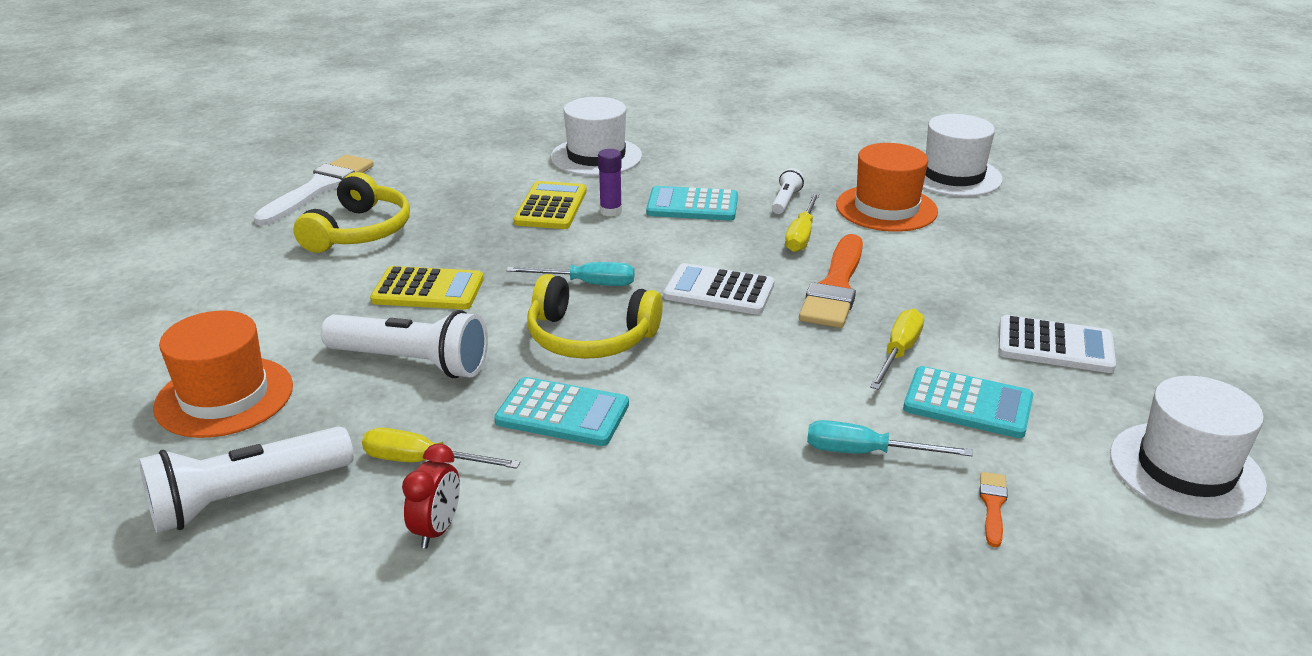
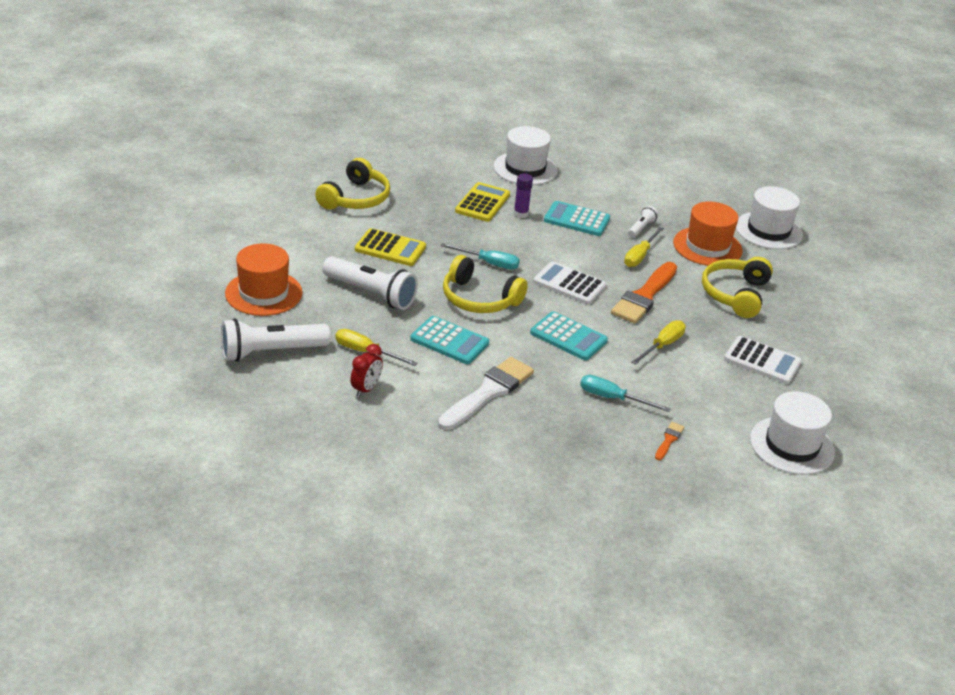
camera: 10 degrees right, 5 degrees up
white brush [254,155,374,226] -> white brush moved to [438,357,534,430]
turquoise calculator [903,366,1034,438] -> turquoise calculator moved to [530,311,608,360]
none -> yellow headphones [702,257,773,318]

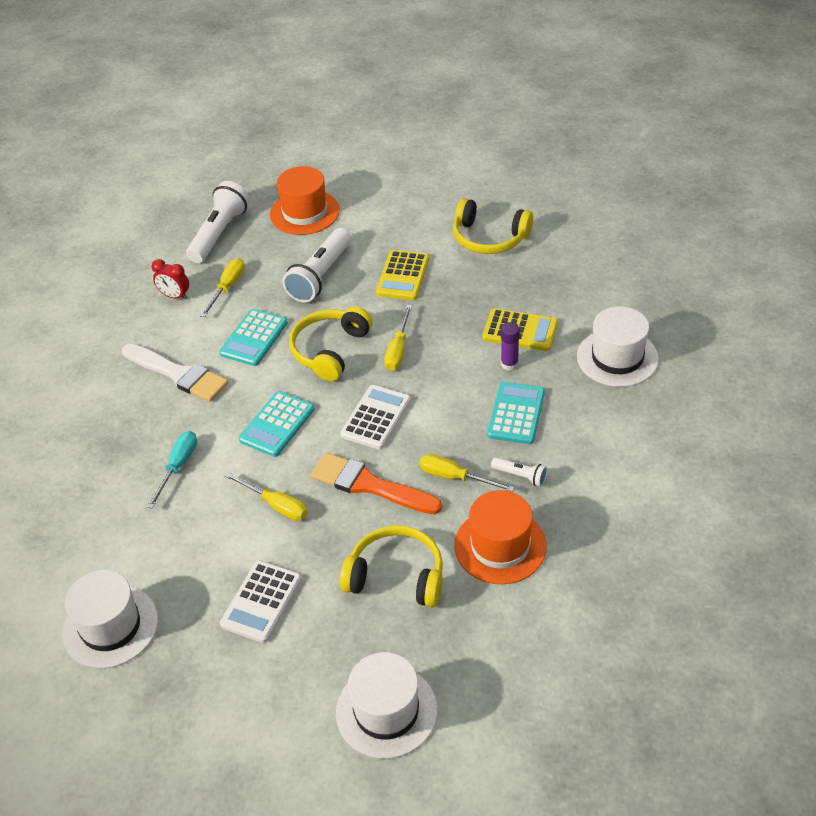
camera: 90 degrees right, 10 degrees up
white flashlight [221,318,330,362] -> white flashlight turned 45 degrees clockwise [186,181,250,263]
turquoise screwdriver [441,243,520,270] -> yellow screwdriver [384,305,412,371]
orange brush [655,422,684,460] -> none
white hat [736,186,803,249] -> white hat moved to [336,652,437,759]

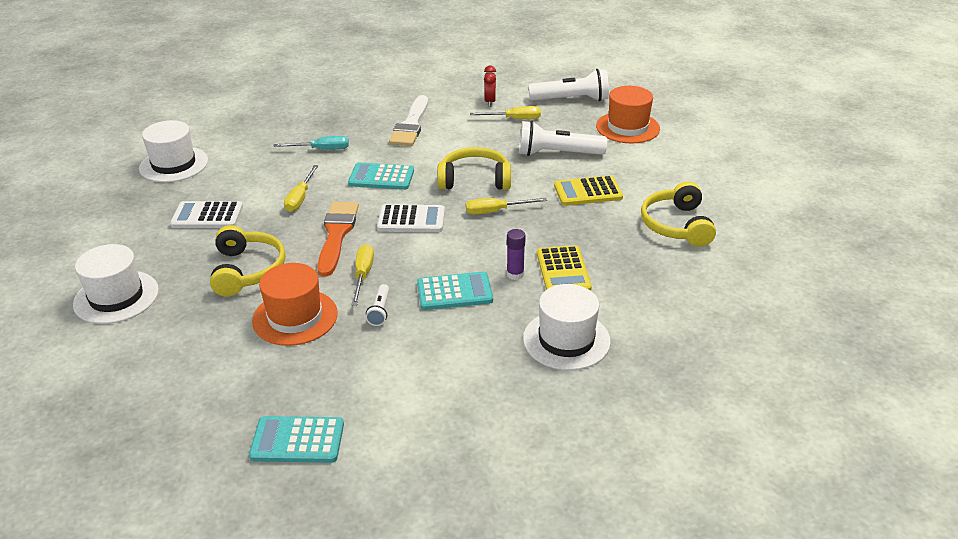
camera: 65 degrees right, 10 degrees down
turquoise calculator [219,309,288,366] -> turquoise calculator moved to [249,416,344,463]

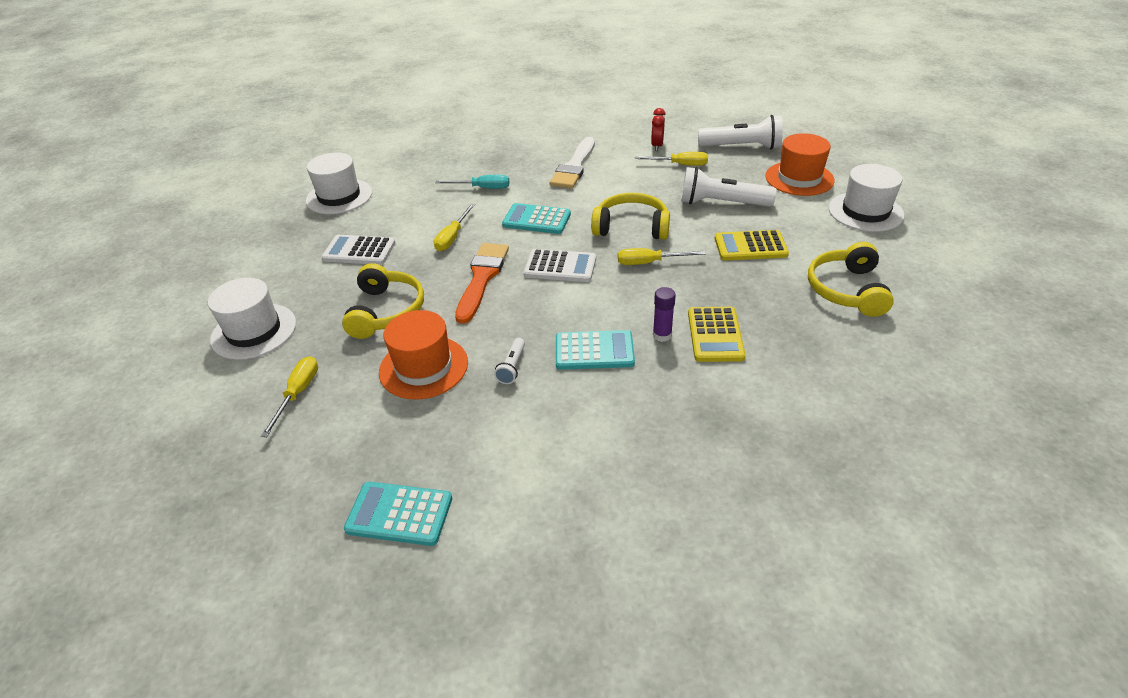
camera: 10 degrees right, 5 degrees up
yellow screwdriver [352,244,374,305] -> yellow screwdriver moved to [261,356,318,437]
white hat [523,284,611,370] -> white hat moved to [829,164,905,232]

